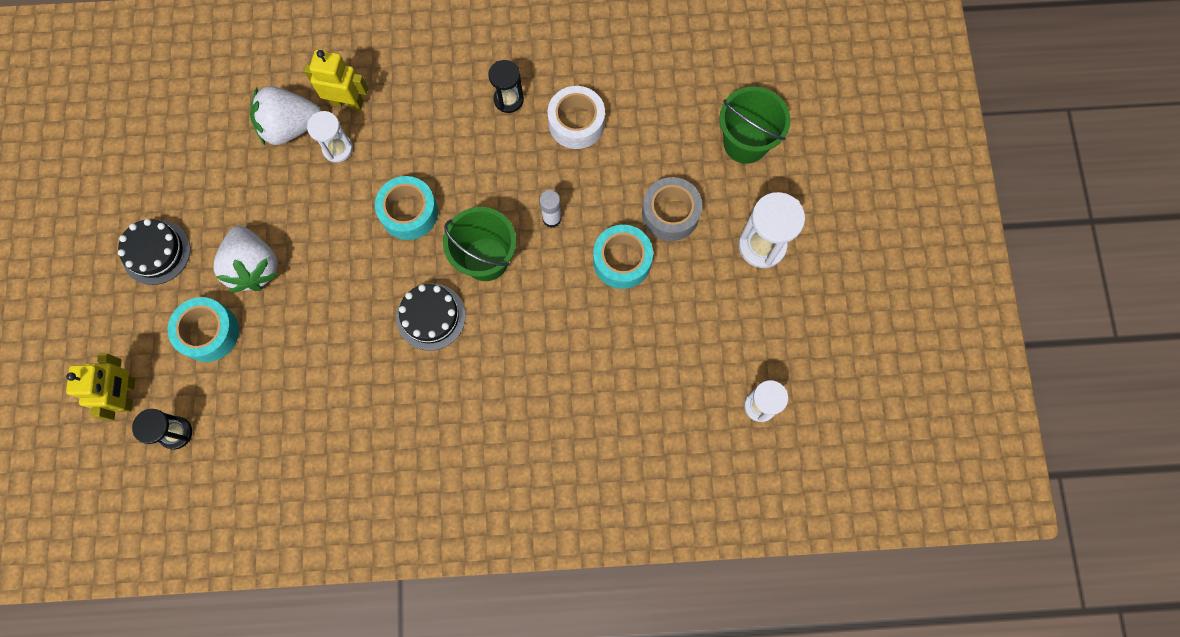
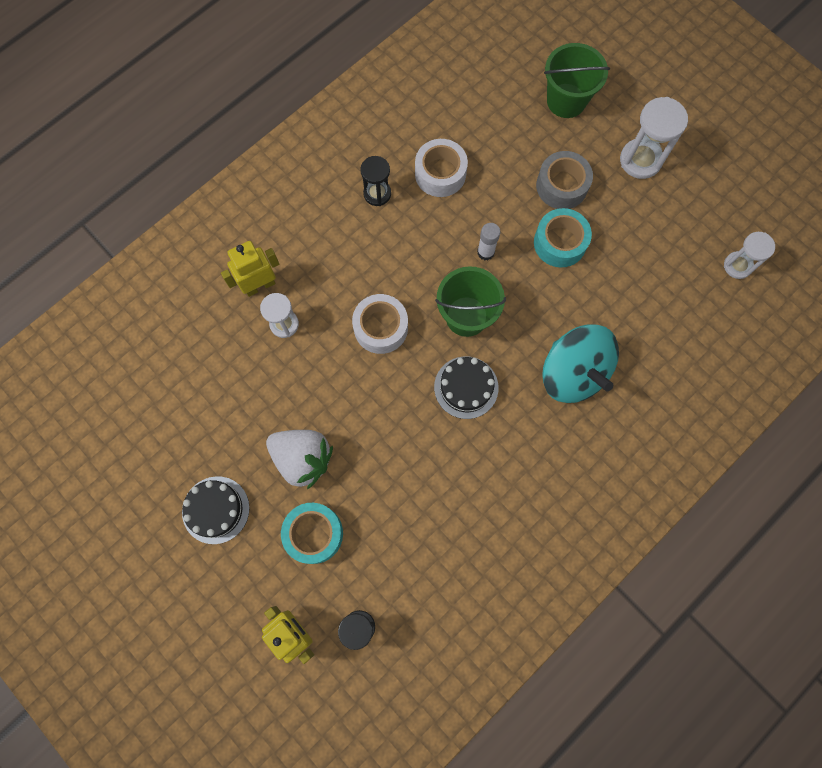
camera: 40 degrees left, 0 degrees up
white strawberry [250,86,321,145] -> none
turquoise tape [375,176,438,240] -> white tape [352,294,408,354]
none -> turquoise spinning top [542,324,619,403]

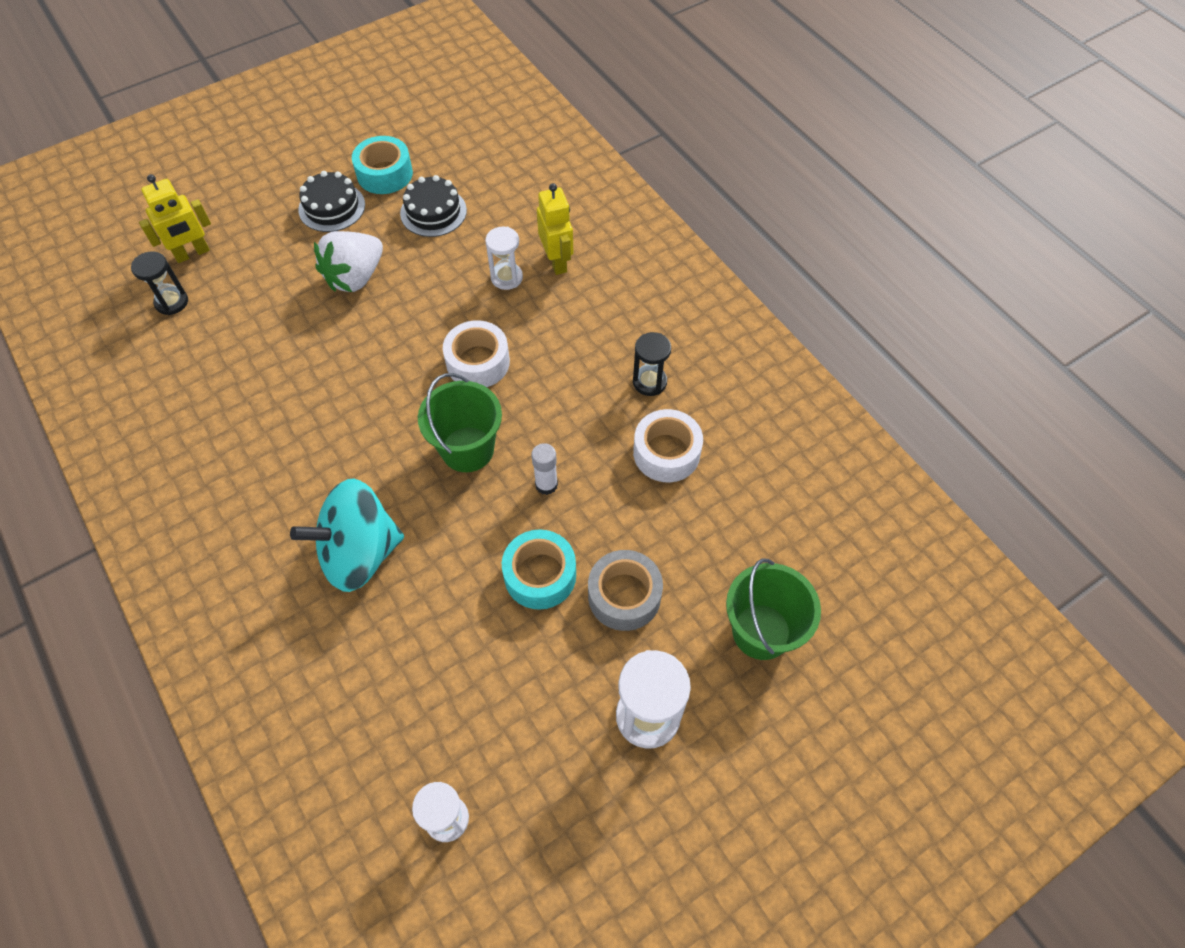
camera: 100 degrees right, 15 degrees down
turquoise tape [281,503,343,564] -> turquoise tape moved to [352,136,413,194]
black cake [434,356,499,419] -> black cake moved to [400,175,467,237]

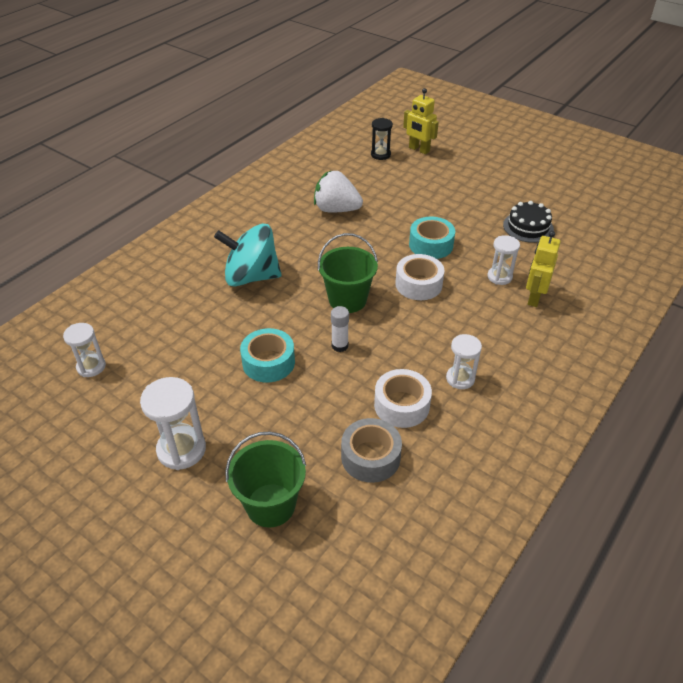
camera: 70 degrees right, 15 degrees down
turquoise spinning top [290,479,404,592] -> turquoise spinning top turned 45 degrees counterclockwise [214,224,282,287]
black cake [298,171,365,232] -> none
white strawberry [314,231,383,292] -> white strawberry moved to [314,170,363,213]
turquoise tape [352,136,413,194] -> turquoise tape moved to [409,217,455,259]
yellow robot [537,183,573,275] -> yellow robot turned 150 degrees clockwise [526,231,561,307]
grey tape [588,550,663,631] -> grey tape moved to [341,418,402,483]
black hourglass [633,332,671,396] -> white hourglass [446,334,482,389]

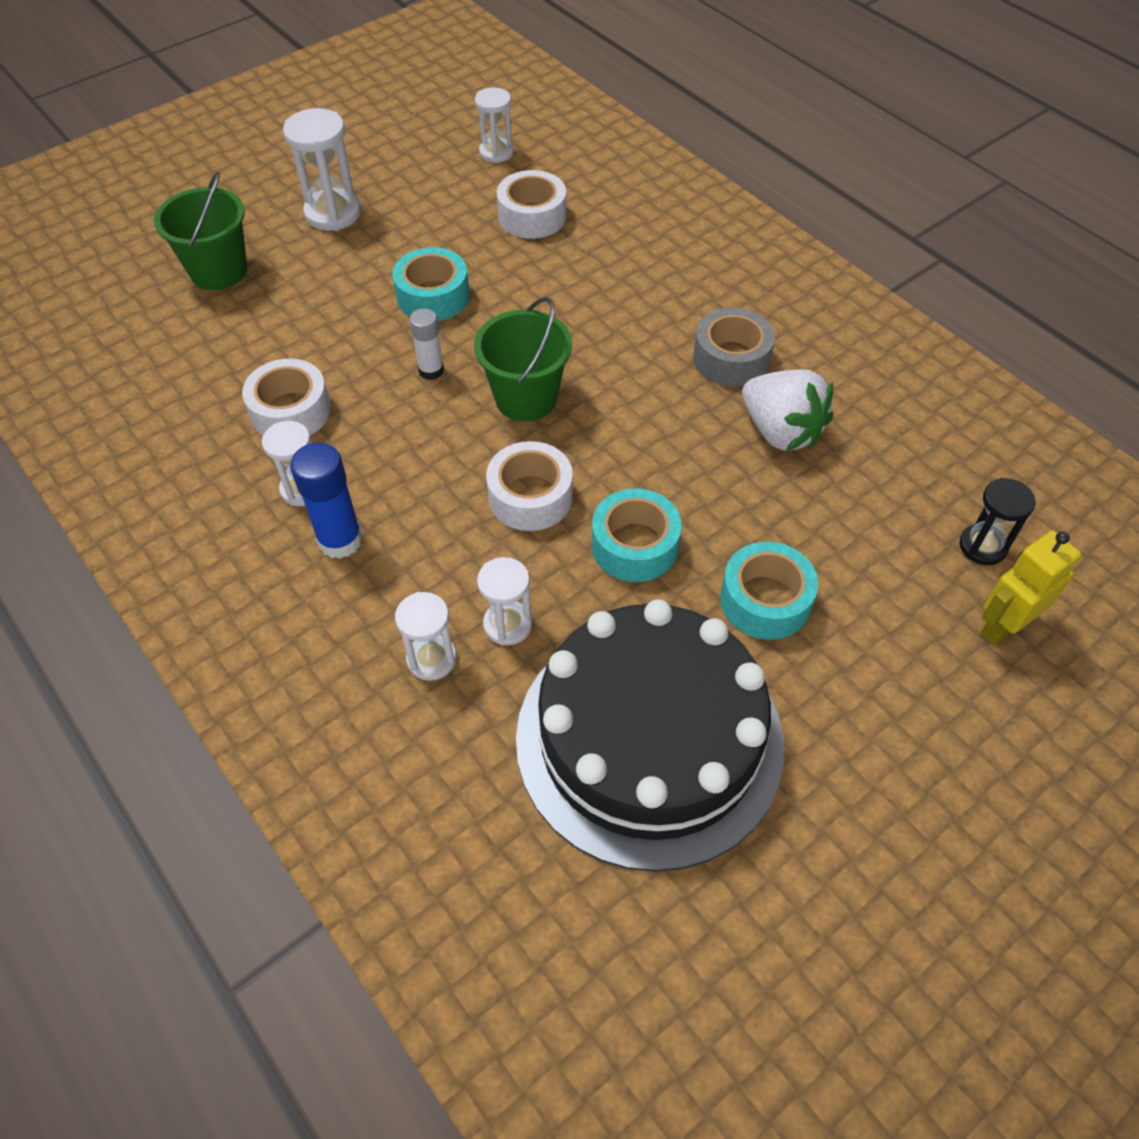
camera: 105 degrees right, 10 degrees up
turquoise spinning top [214,224,282,287] -> none
white strawberry [314,170,363,213] -> white strawberry turned 105 degrees clockwise [742,369,833,452]
grey tape [341,418,402,483] -> grey tape moved to [693,308,775,387]
black cake [503,201,554,243] -> black cake [516,599,784,872], size x2.34
yellow robot [526,231,561,307] -> white hourglass [395,592,457,681]
none -> blue glue stick [290,443,363,559]
none -> white tape [497,170,566,239]
none -> turquoise tape [720,542,818,640]

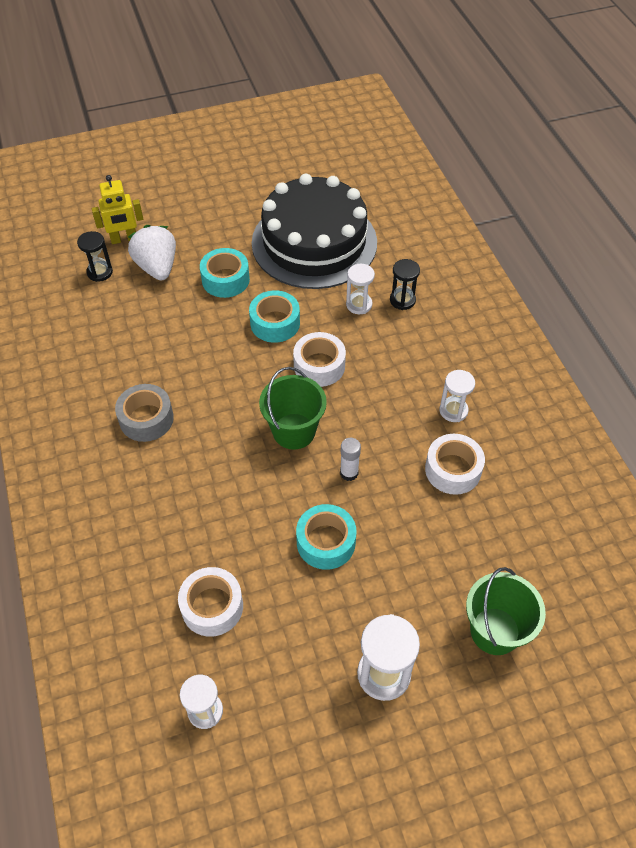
camera: 160 degrees left, 0 degrees up
blue glue stick [290,443,363,559] -> none
white hourglass [395,592,457,681] -> black hourglass [390,259,420,310]
white strawberry [742,369,833,452] -> white strawberry moved to [128,225,176,280]

